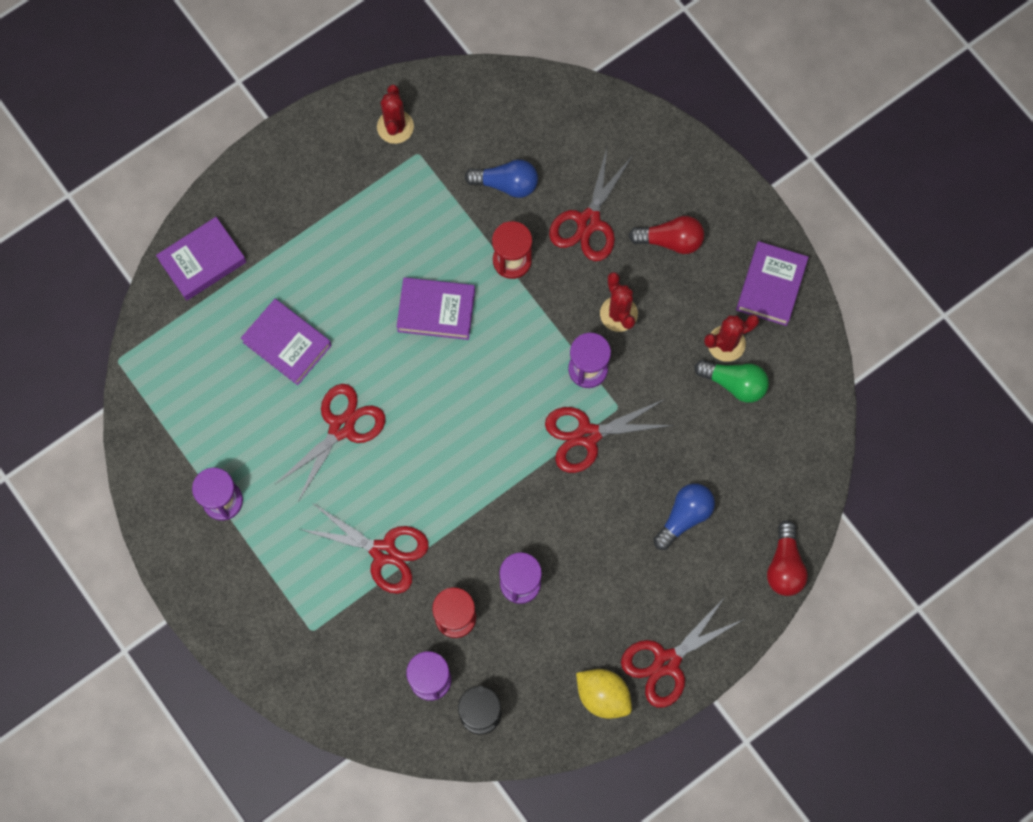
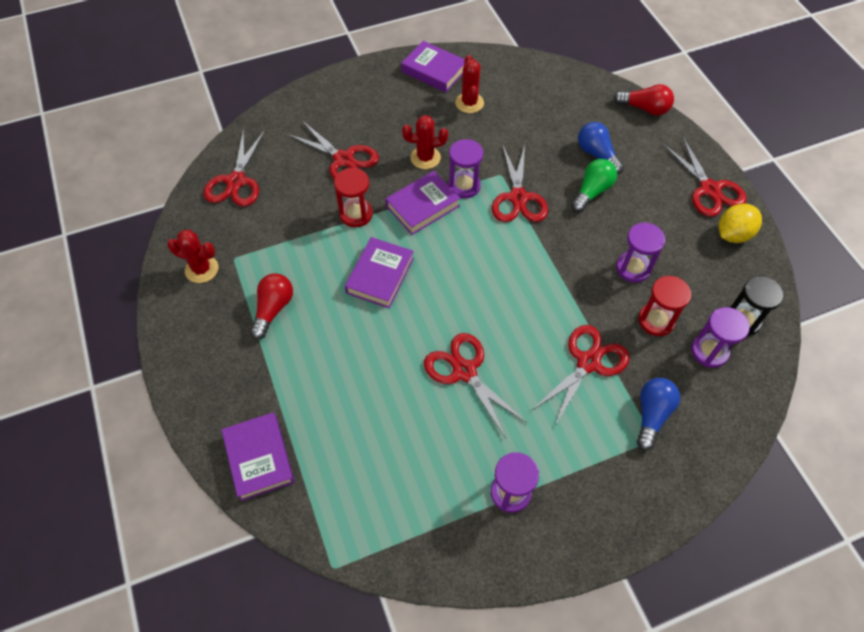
camera: 75 degrees left, 15 degrees down
purple book [241,299,332,385] -> purple book moved to [386,171,460,235]
blue light bulb [465,159,538,198] -> blue light bulb moved to [637,378,680,450]
red light bulb [629,216,704,254] -> red light bulb moved to [250,273,293,339]
green light bulb [694,360,769,403] -> green light bulb moved to [571,159,617,212]
none -> red scissors [204,129,265,207]

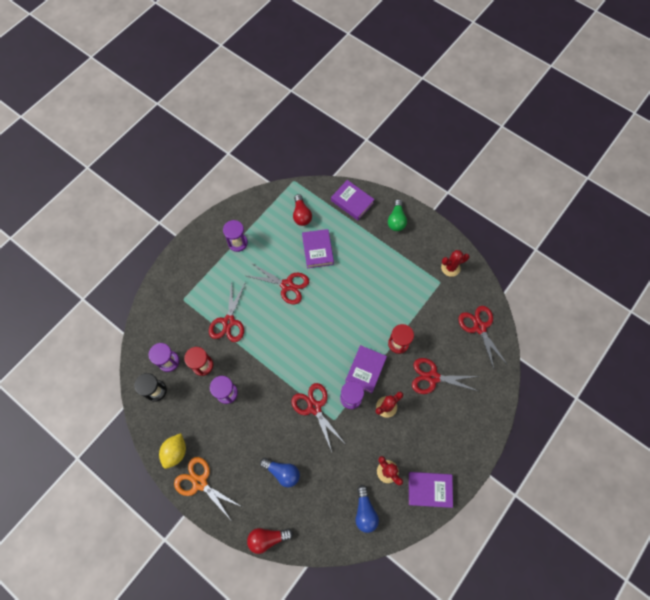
camera: 150 degrees right, 10 degrees up
red light bulb [250,273,293,339] -> red light bulb moved to [293,194,312,226]
purple book [345,237,414,308] -> purple book moved to [302,229,334,268]
green light bulb [571,159,617,212] -> green light bulb moved to [388,199,407,231]
blue light bulb [637,378,680,450] -> blue light bulb moved to [355,485,379,533]
red scissors [663,137,747,217] -> orange scissors [174,457,242,520]

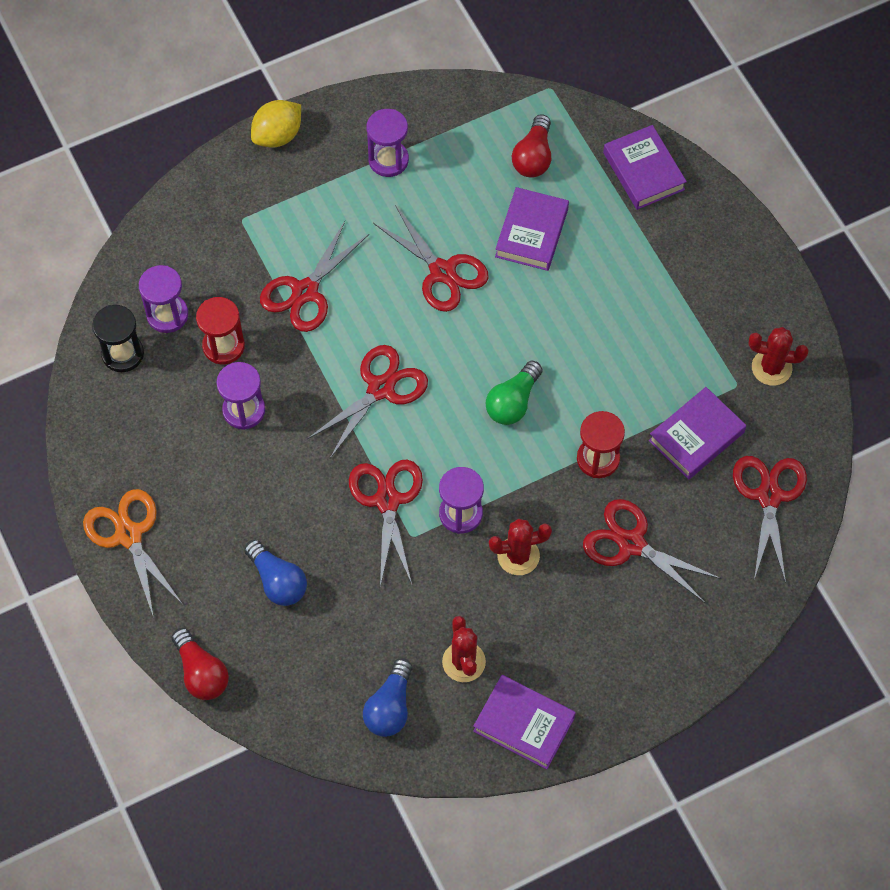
camera: 25 degrees right, 5 degrees down
yellow lemon [159,433,186,469] -> yellow lemon moved to [251,100,301,148]
red light bulb [247,528,293,554] -> red light bulb turned 135 degrees counterclockwise [172,628,229,700]
purple book [345,345,387,393] -> purple book moved to [649,387,746,480]
green light bulb [388,199,407,231] -> green light bulb moved to [486,361,542,425]
none -> red scissors [307,345,428,458]

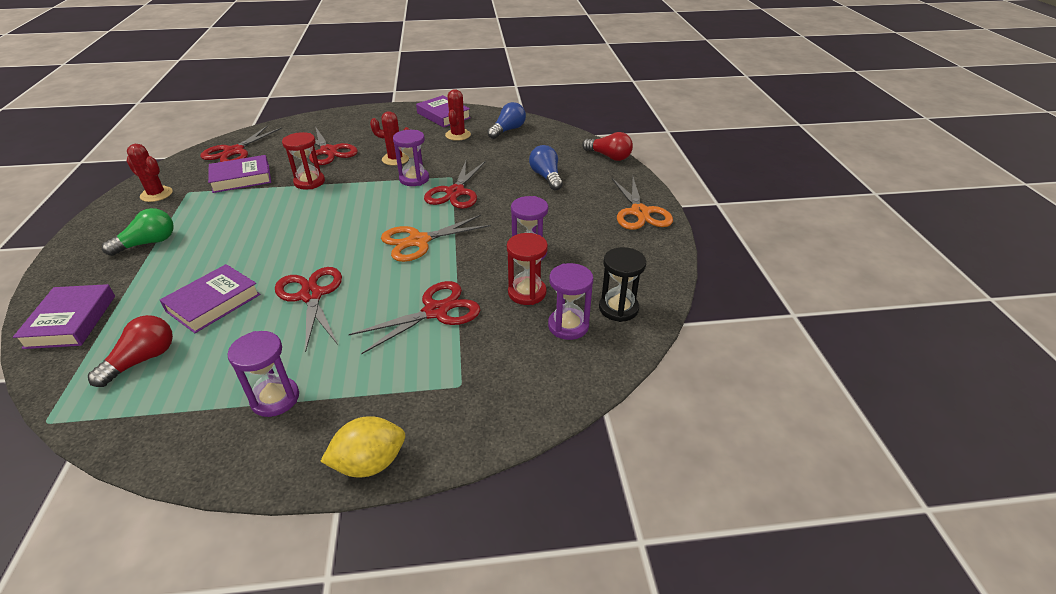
camera: 160 degrees left, 25 degrees down
red light bulb [172,628,229,700] -> red light bulb turned 135 degrees clockwise [582,132,633,161]
red scissors [307,345,428,458] -> orange scissors [381,215,491,262]
green light bulb [486,361,542,425] -> green light bulb moved to [102,208,174,256]

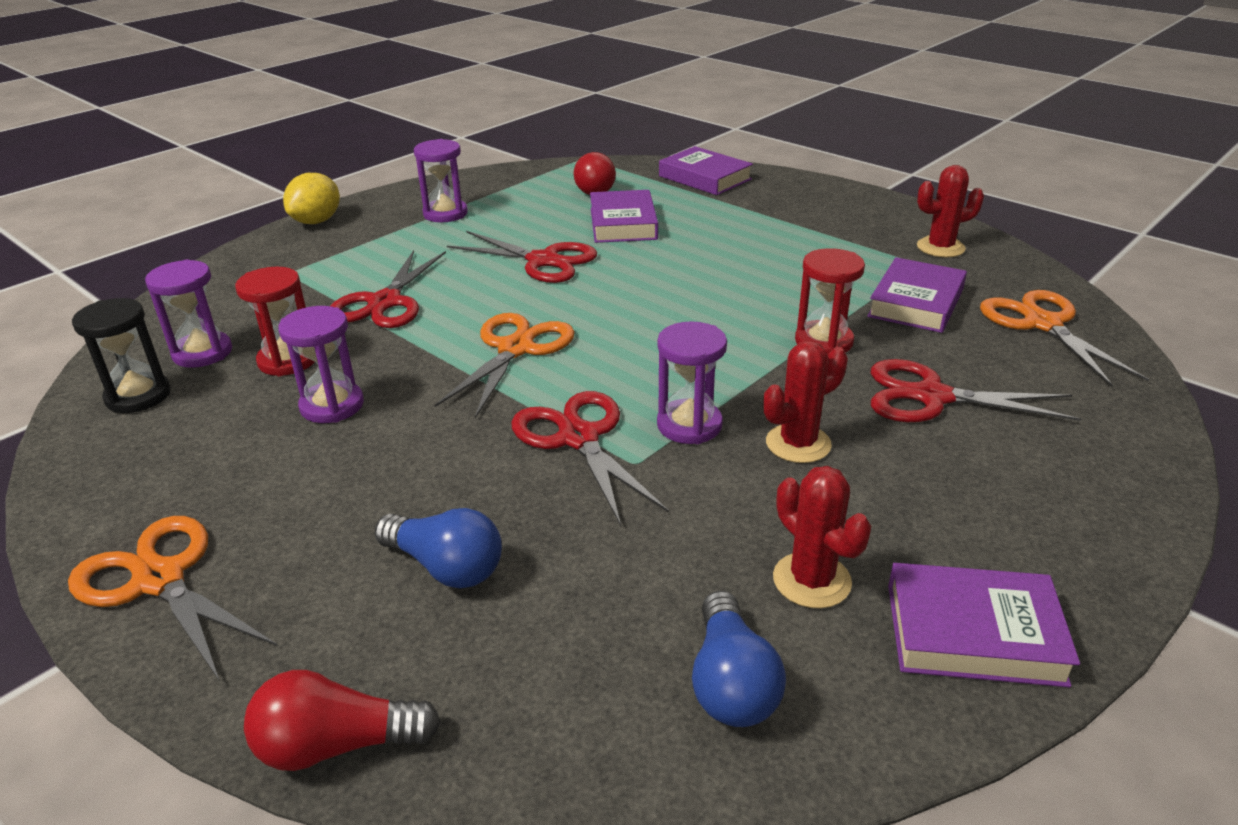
camera: 140 degrees right, 5 degrees down
green light bulb [102,208,174,256] -> none
red scissors [200,125,282,162] -> orange scissors [980,290,1150,387]

